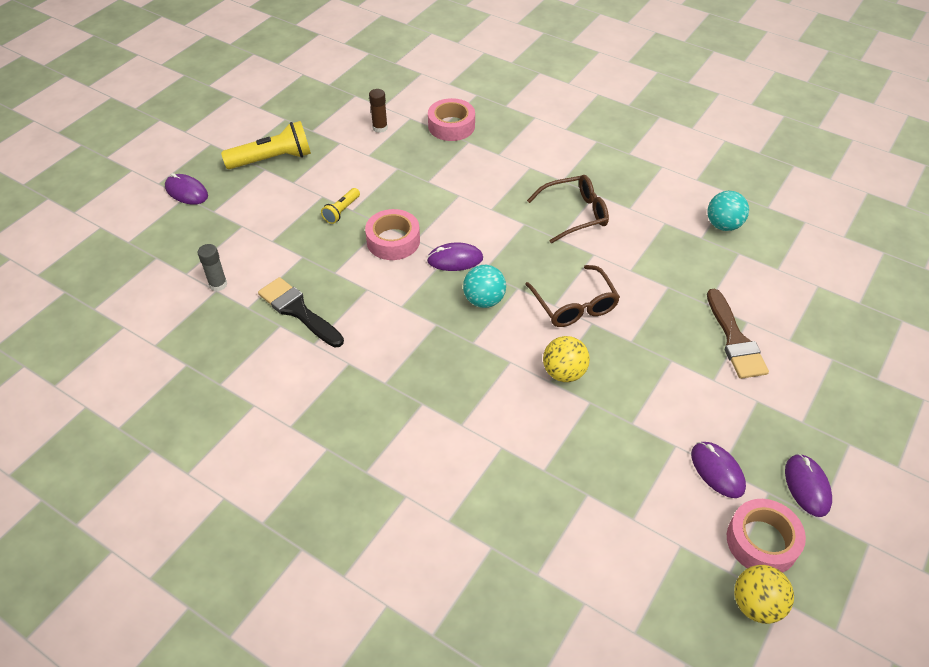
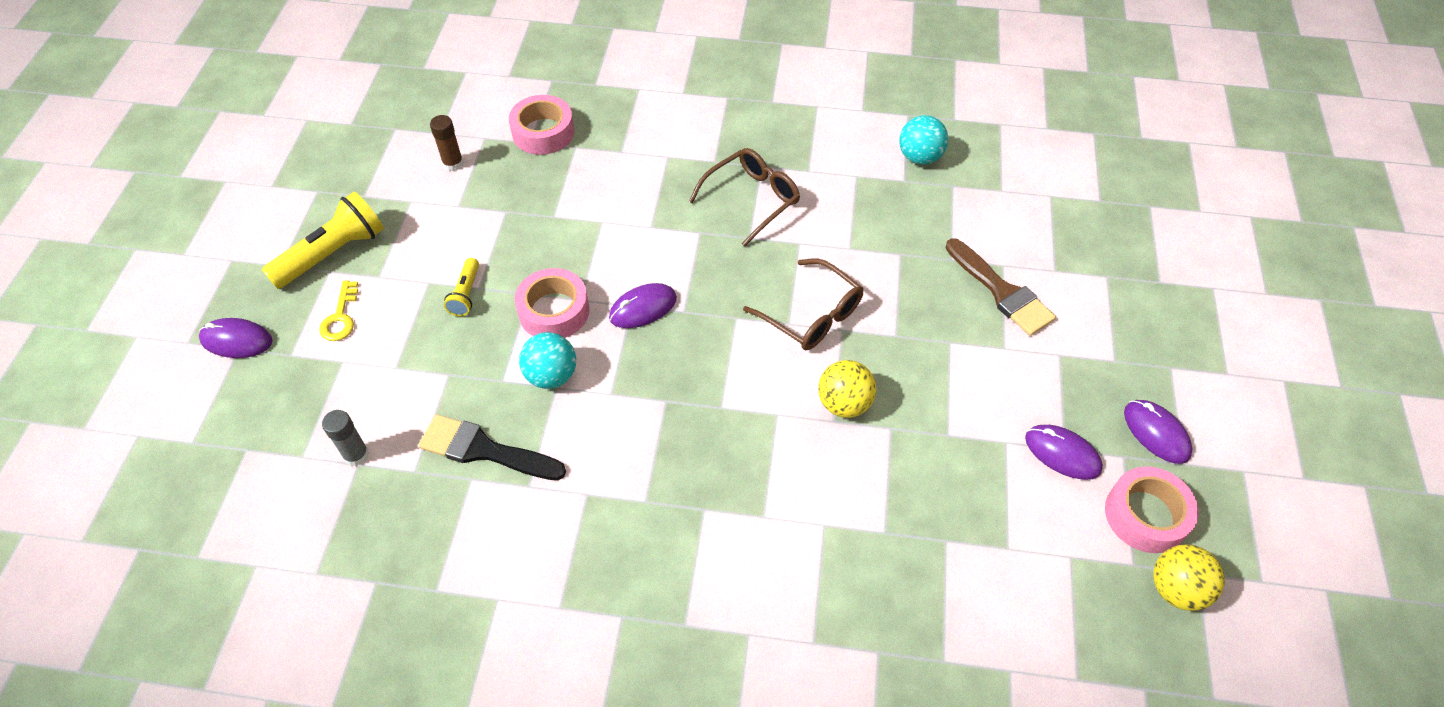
camera: 25 degrees left, 5 degrees up
turquoise ball [463,265,506,308] -> turquoise ball moved to [519,332,576,389]
none -> yellow key [319,281,358,341]

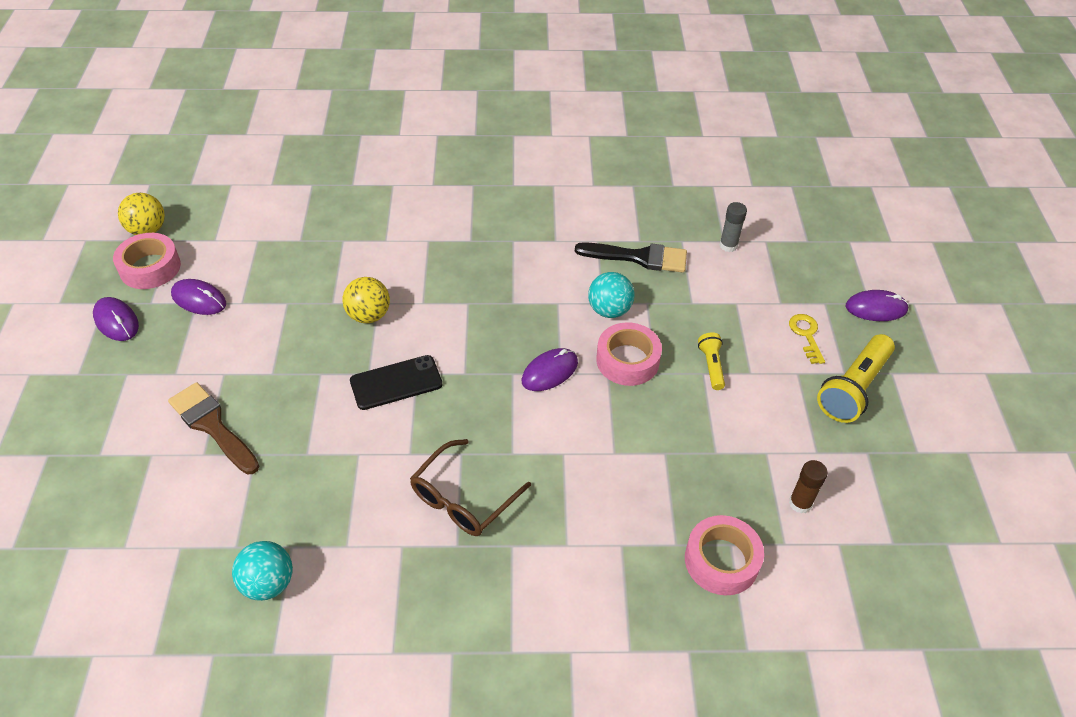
camera: 170 degrees right, 5 degrees down
brown glasses [743,258,864,350] -> black phone [350,355,442,410]

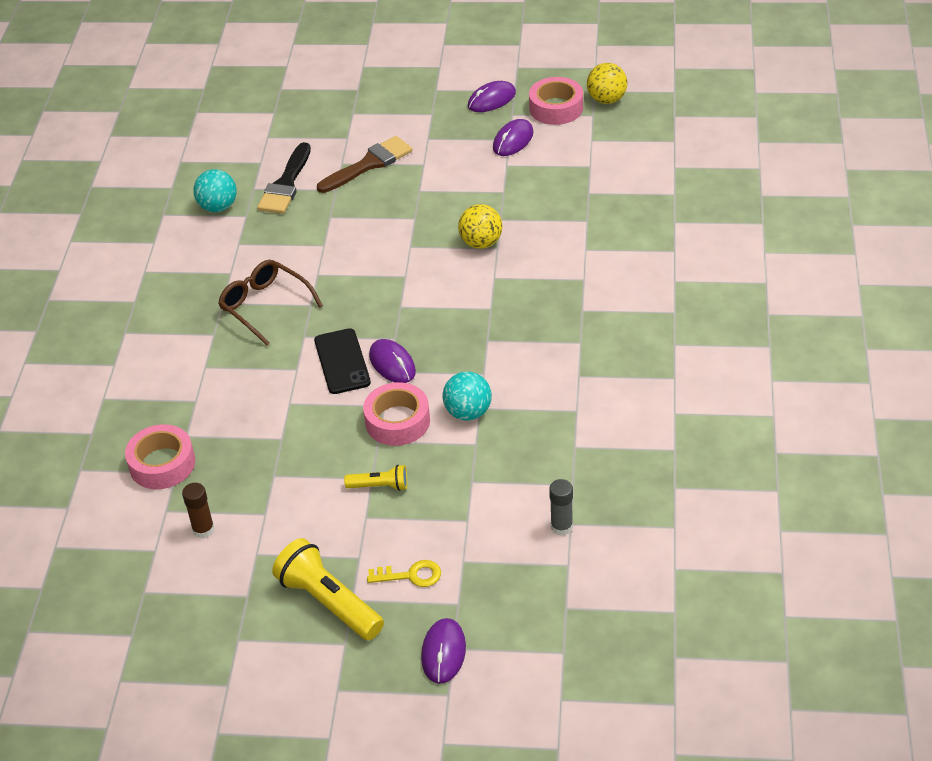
camera: 100 degrees right, 5 degrees down
black phone [350,355,442,410] -> black phone moved to [314,328,371,394]
black brush [575,242,687,272] -> black brush moved to [257,142,311,214]

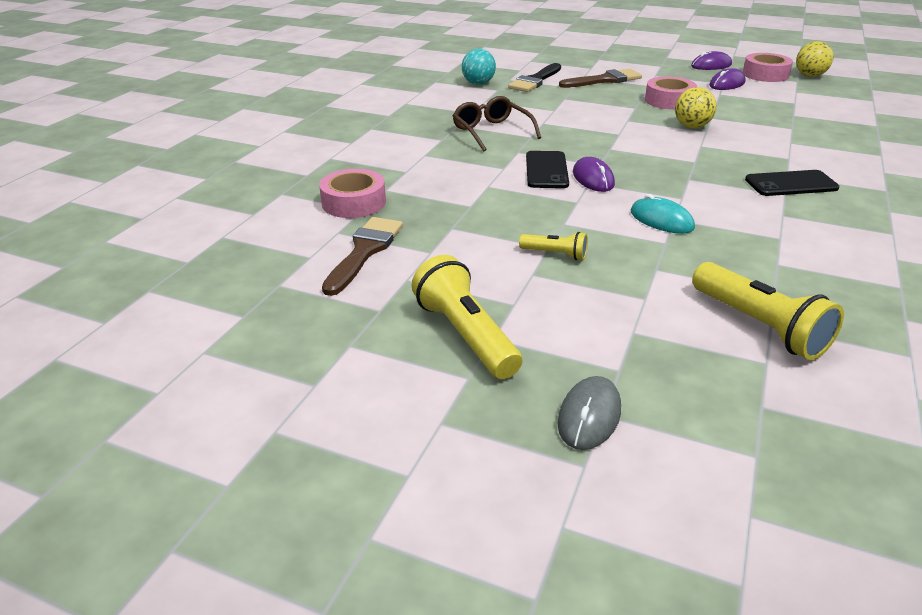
camera: 15 degrees right, 10 degrees down
brown glue stick [182,483,215,538] -> brown brush [322,217,403,296]
pink tape [363,382,430,446] -> pink tape moved to [645,76,697,110]
yellow key [367,560,441,587] -> none
purple mouse [421,618,466,684] -> grey mouse [558,376,621,450]
turquoise ball [443,372,492,420] -> turquoise mouse [631,194,695,234]
grey glue stick [549,479,573,536] -> yellow flashlight [692,262,844,360]
none -> black phone [745,170,839,196]

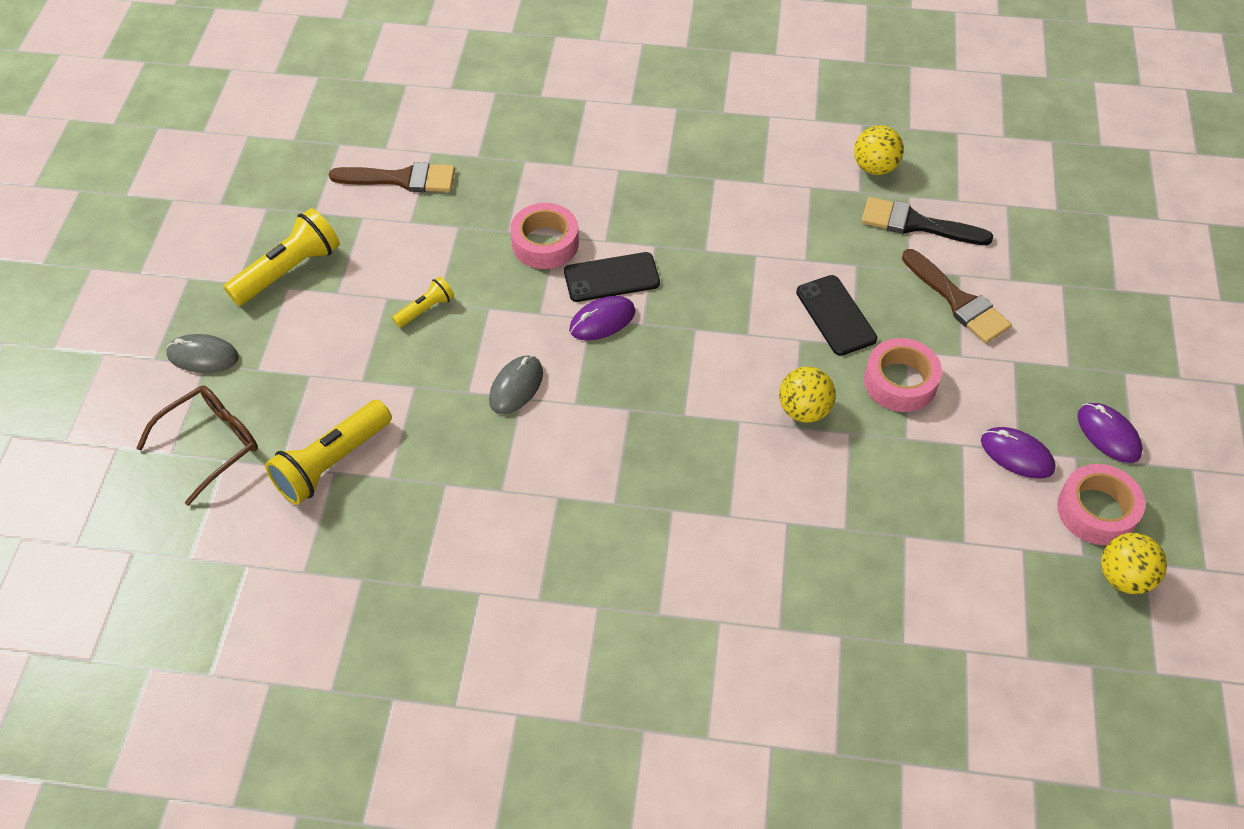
camera: 75 degrees right, 20 degrees up
pink tape [319,169,386,218] -> pink tape moved to [510,203,579,269]
brown glasses [453,96,541,152] -> brown glasses moved to [136,385,258,506]
turquoise ball [462,49,496,85] -> yellow ball [854,125,904,175]
yellow flashlight [519,232,588,260] -> yellow flashlight turned 135 degrees counterclockwise [392,276,454,328]
turquoise mouse [631,194,695,234] -> grey mouse [489,356,543,414]
black phone [745,170,839,196] -> black phone moved to [796,275,877,356]

